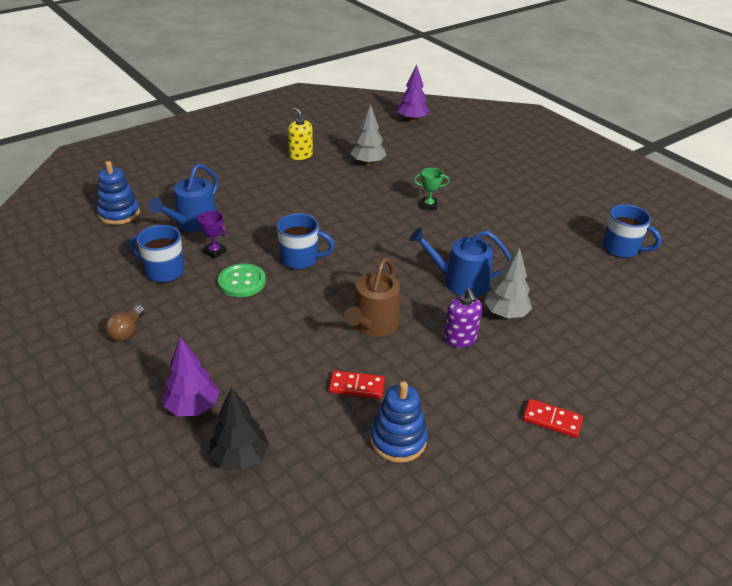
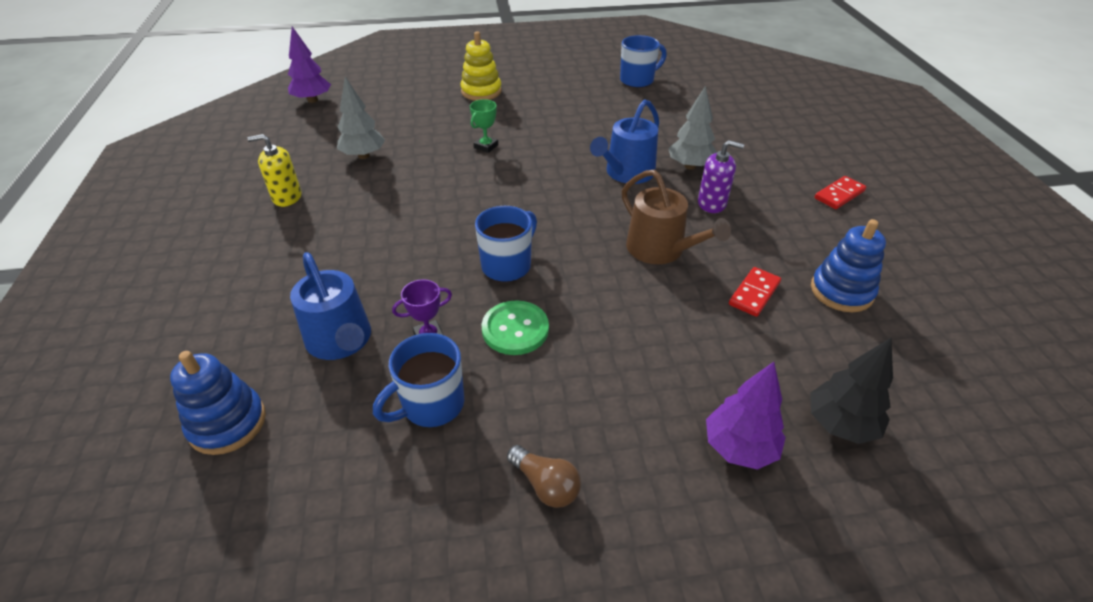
camera: 60 degrees left, 5 degrees up
none -> yellow stacking toy [461,31,502,101]

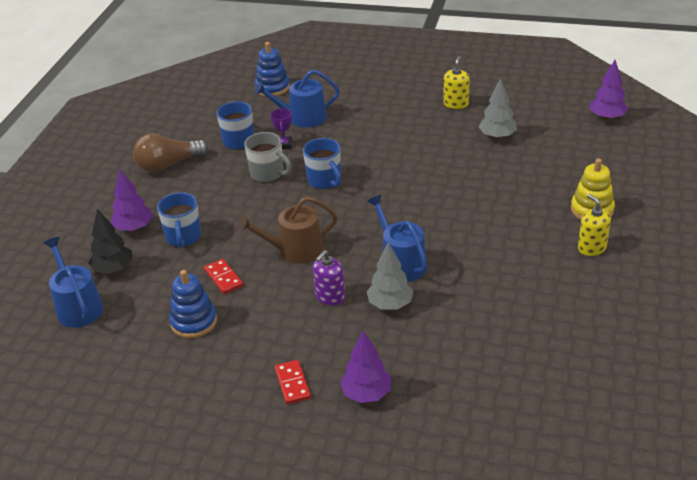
camera: 115 degrees right, 5 degrees down
green trophy [470,99,498,153] -> none
green button [482,300,549,355] -> grey mug [244,132,292,183]
brown light bulb [507,445,581,508] -> brown light bulb [133,133,209,173], size x1.76
blue mug [620,35,667,88] -> blue mug moved to [157,192,201,248]
none -> blue watering can [44,237,103,328]
none -> purple tree [340,331,391,403]
none -> yellow soap dispenser [578,194,611,256]

